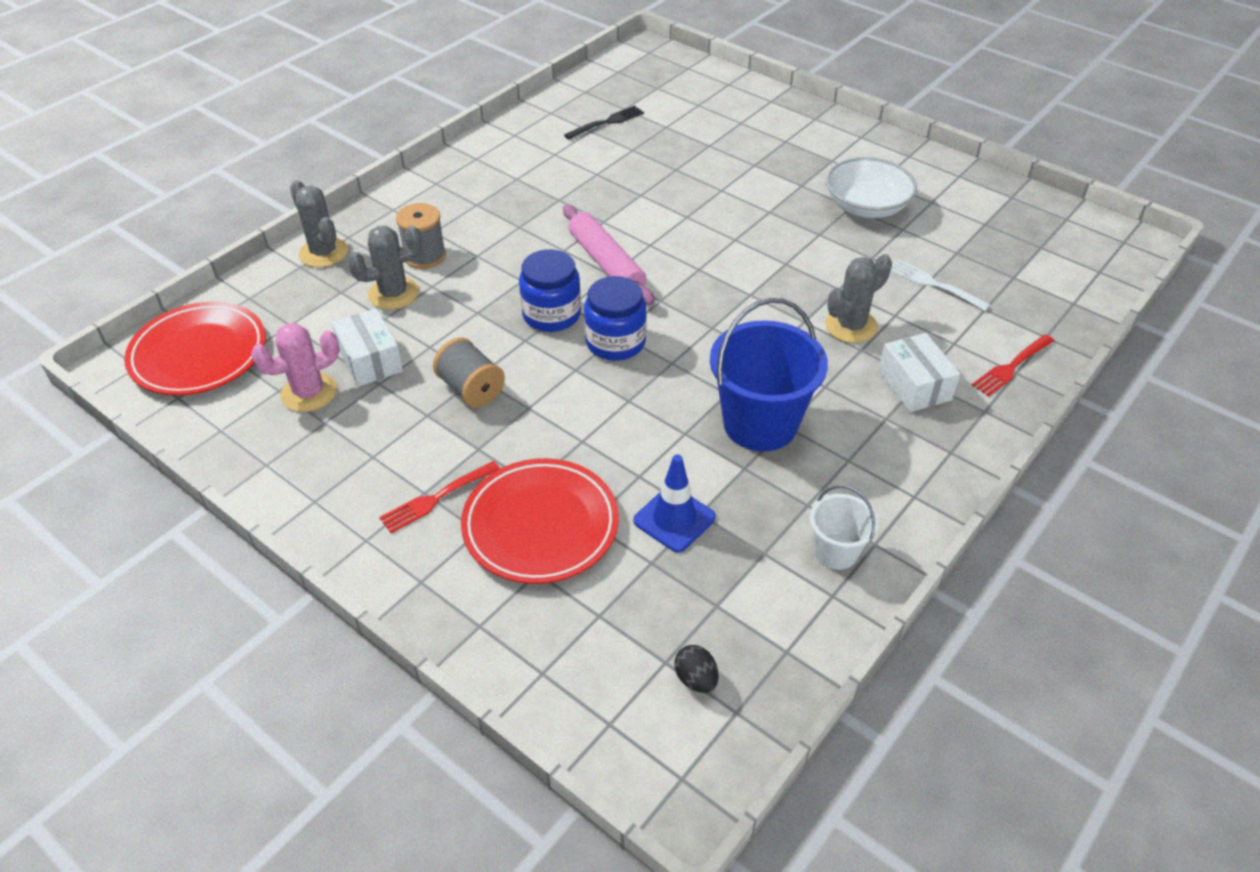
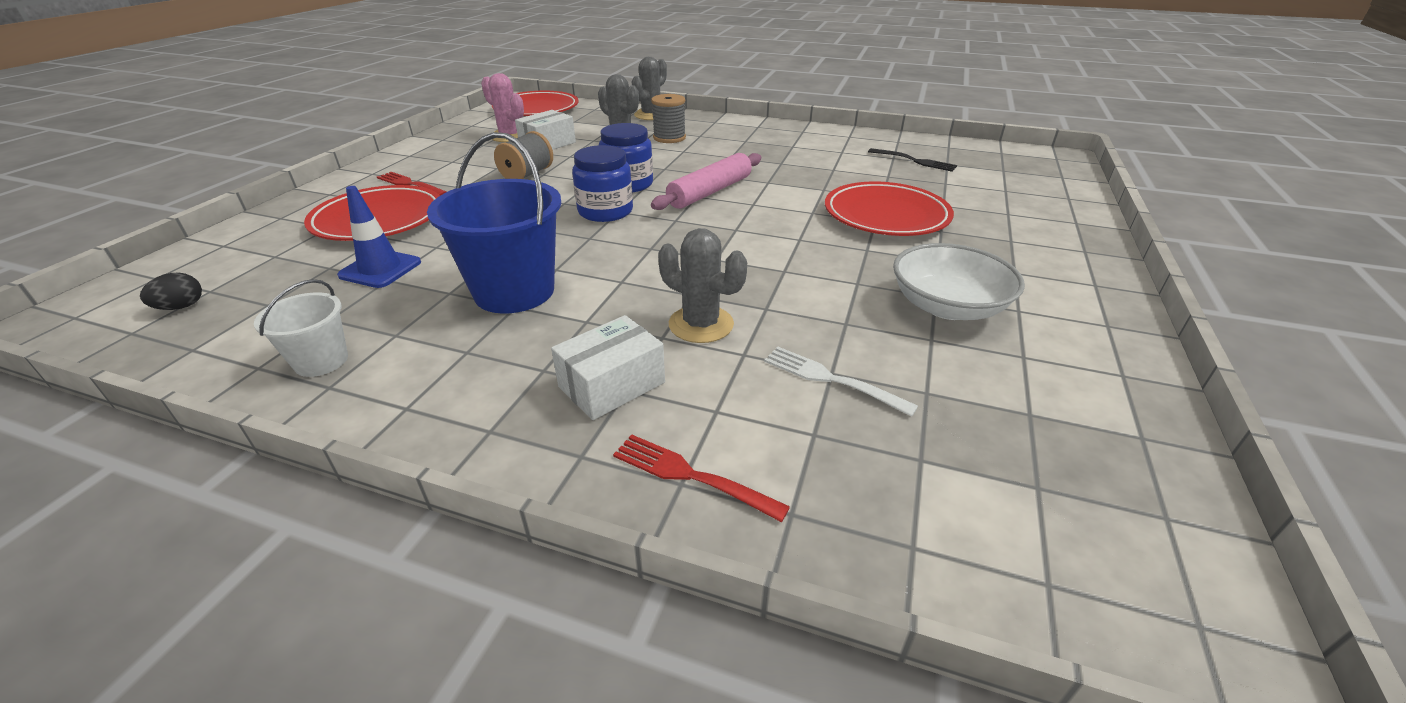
camera: 70 degrees right, 10 degrees down
white fork [891,260,990,311] -> white fork turned 75 degrees counterclockwise [764,347,918,417]
none -> red plate [825,182,954,236]

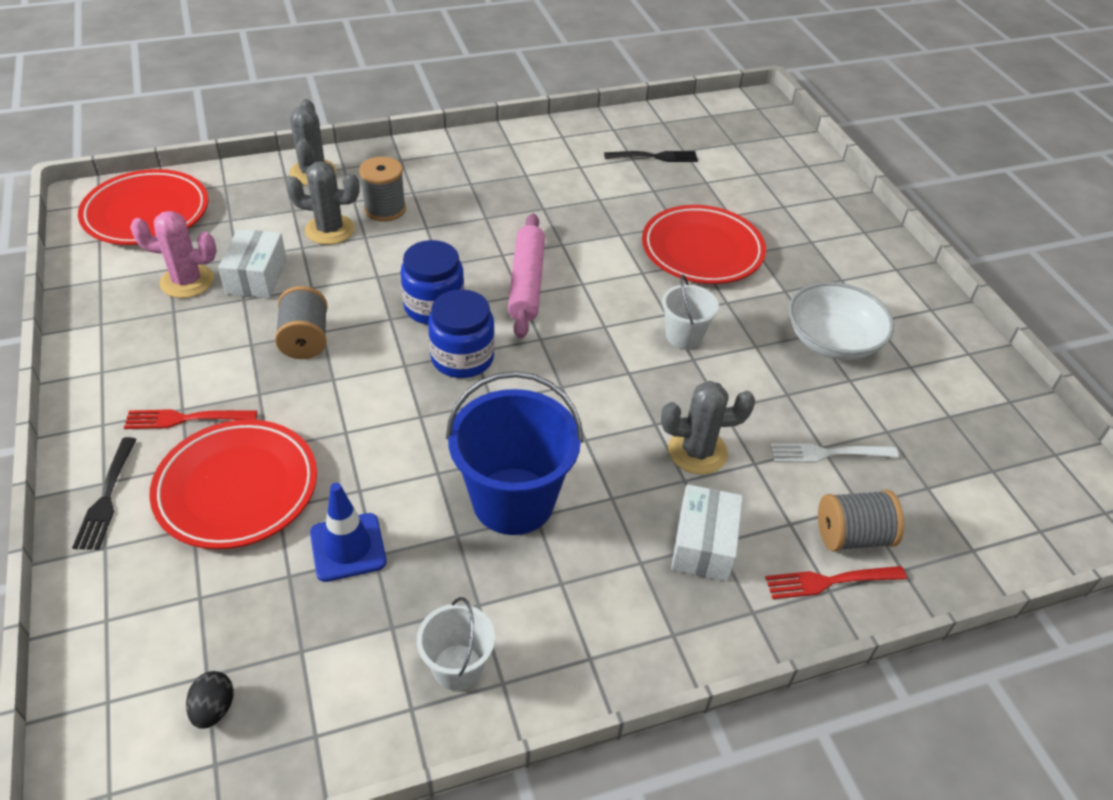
camera: 40 degrees left, 10 degrees up
none -> black fork [72,437,137,550]
none -> white bucket [662,275,719,349]
none -> grey spool [818,490,904,552]

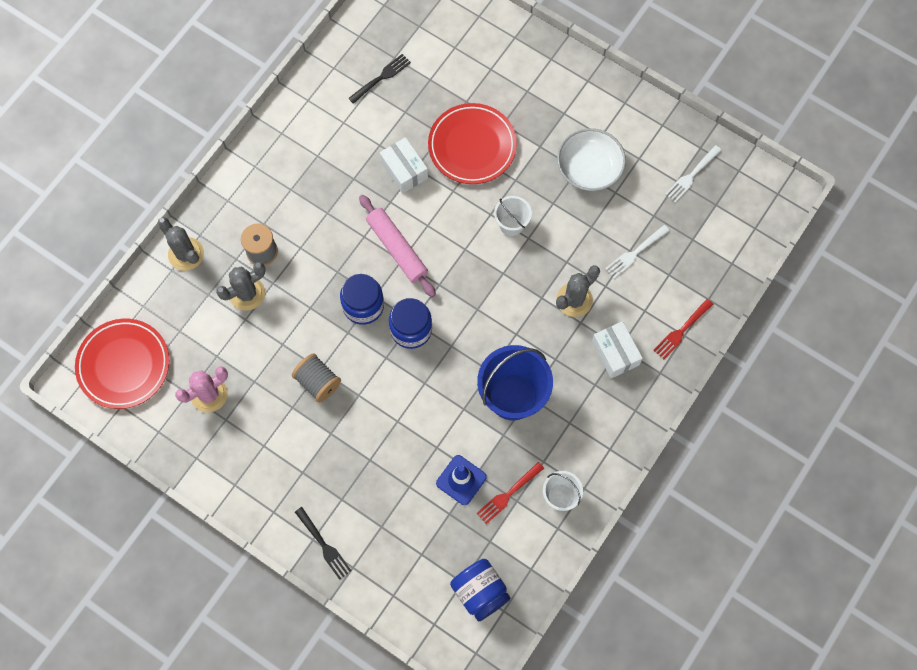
camera: 35 degrees left, 25 degrees up
red fork [124,409,257,429] -> red fork moved to [477,462,544,524]
red plate [149,419,317,549] -> none
black egg [186,671,234,729] -> blue jar [450,559,511,622]
white box [218,229,287,298] -> white box moved to [380,137,428,194]
grey spool [818,490,904,552] -> none
none -> white fork [665,145,721,203]

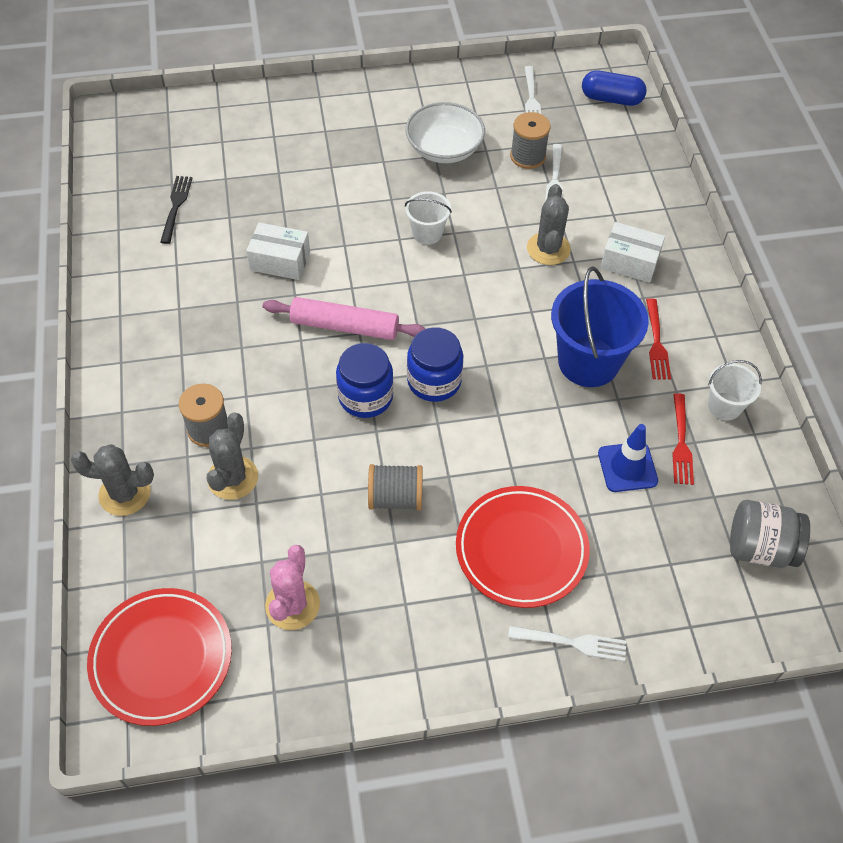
camera: 45 degrees left, 15 degrees down
black fork [295,507,351,580] -> white fork [508,626,626,661]
red plate [428,103,517,184] -> red plate moved to [456,486,590,608]
blue jar [450,559,511,622] -> grey jar [730,500,810,568]
red fork [654,299,713,359] -> red fork moved to [646,298,671,380]
none -> grey spool [510,112,551,169]
none -> blue capsule [582,70,647,106]

